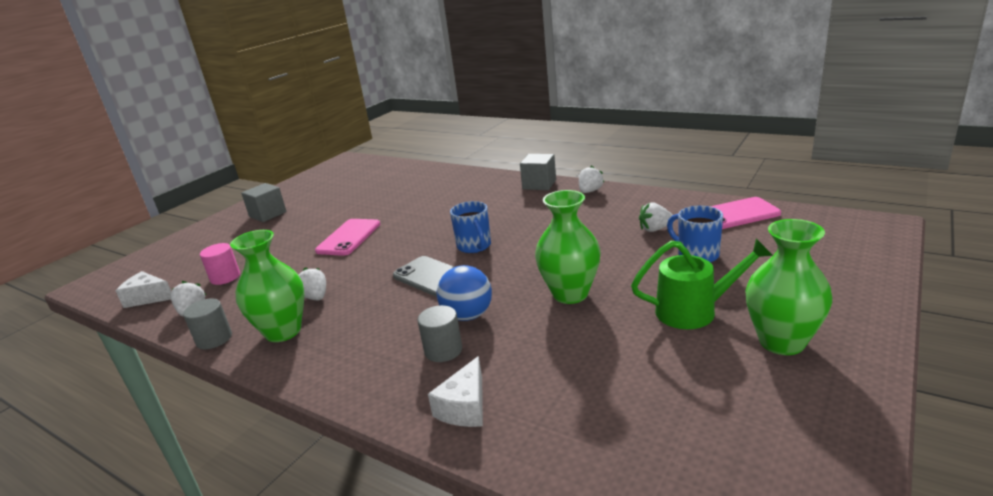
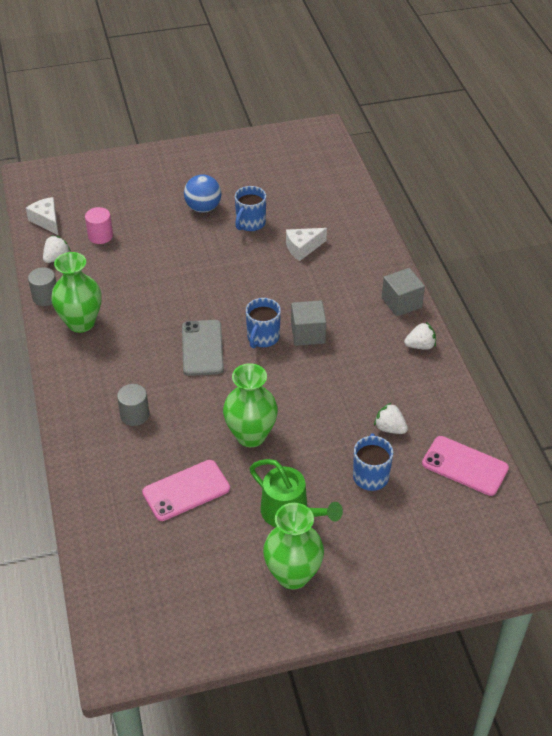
camera: 40 degrees right, 20 degrees up
grey cube [241,183,287,222] -> grey cube moved to [291,300,326,346]
white strawberry [299,267,326,300] -> none
pink phone [315,219,380,256] -> pink phone moved to [142,460,230,521]
white cheese [428,356,483,427] -> white cheese moved to [286,228,327,261]
blue ball [437,265,492,321] -> blue ball moved to [184,174,221,213]
none -> blue mug [235,186,266,231]

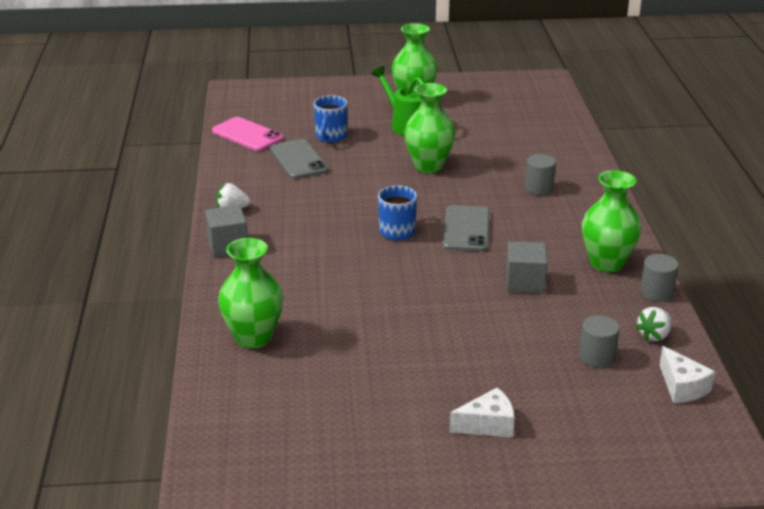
camera: 170 degrees left, 15 degrees down
pink cylinder [85,207,113,244] -> grey cylinder [579,315,620,368]
pink phone [142,460,230,521] -> none
blue ball [184,174,221,213] -> none
blue mug [235,186,266,231] -> none
white cheese [286,228,327,261] -> white cheese moved to [449,387,515,437]
grey cube [291,300,326,346] -> grey cube moved to [506,241,547,294]
white strawberry [374,403,408,434] -> grey phone [270,139,328,179]
none -> green vase [218,238,283,349]

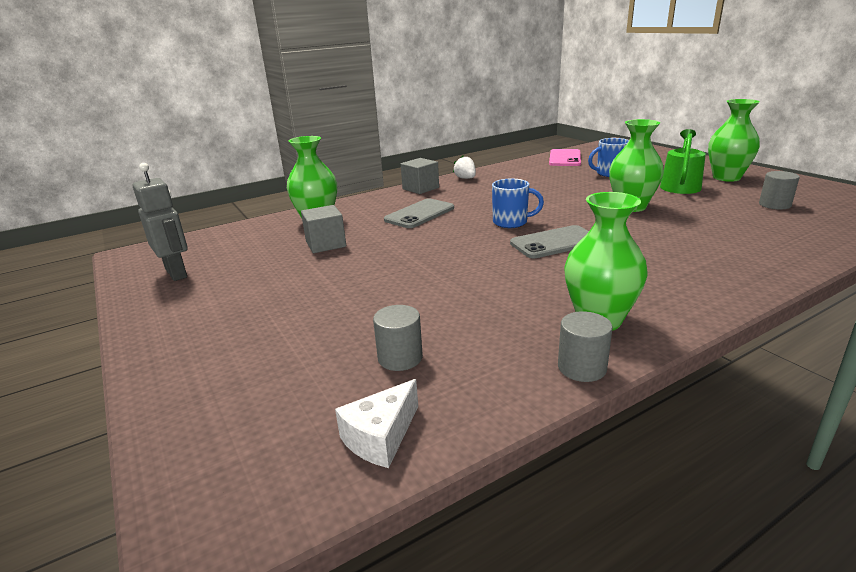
camera: 65 degrees right, 5 degrees down
grey phone [270,139,328,179] -> grey phone moved to [384,198,454,228]
white cheese [449,387,515,437] -> none
grey cube [506,241,547,294] -> grey cube moved to [301,205,346,253]
grey cylinder [525,154,556,195] -> grey cylinder moved to [759,171,800,210]
white strawberry [635,307,672,341] -> none
none -> grey robot [132,163,188,281]

